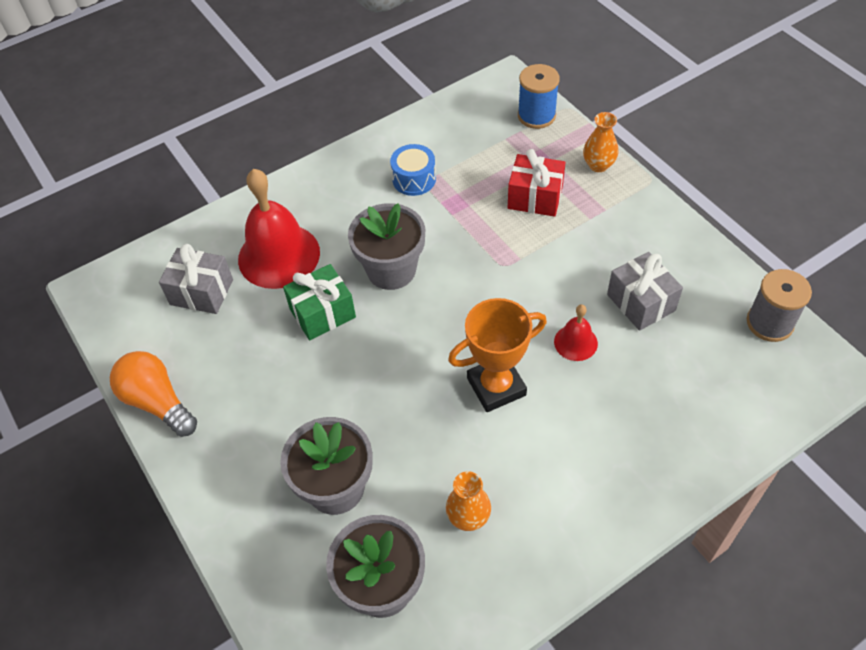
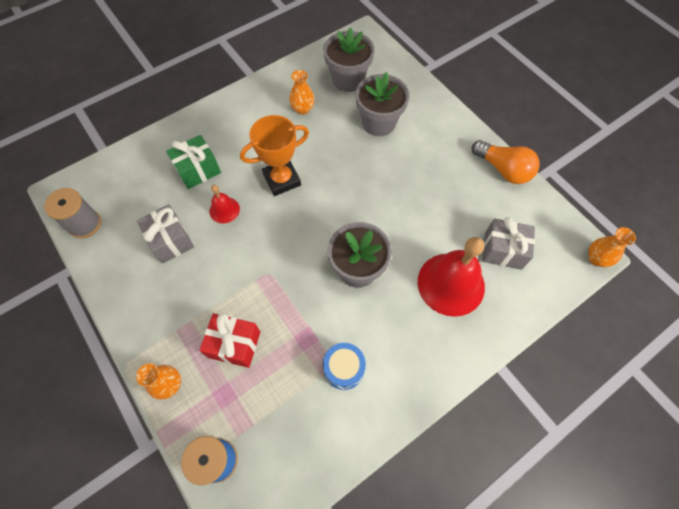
camera: 175 degrees right, 10 degrees up
green gift [283,264,356,340] -> green gift moved to [166,135,221,189]
none -> orange vase [588,227,636,267]

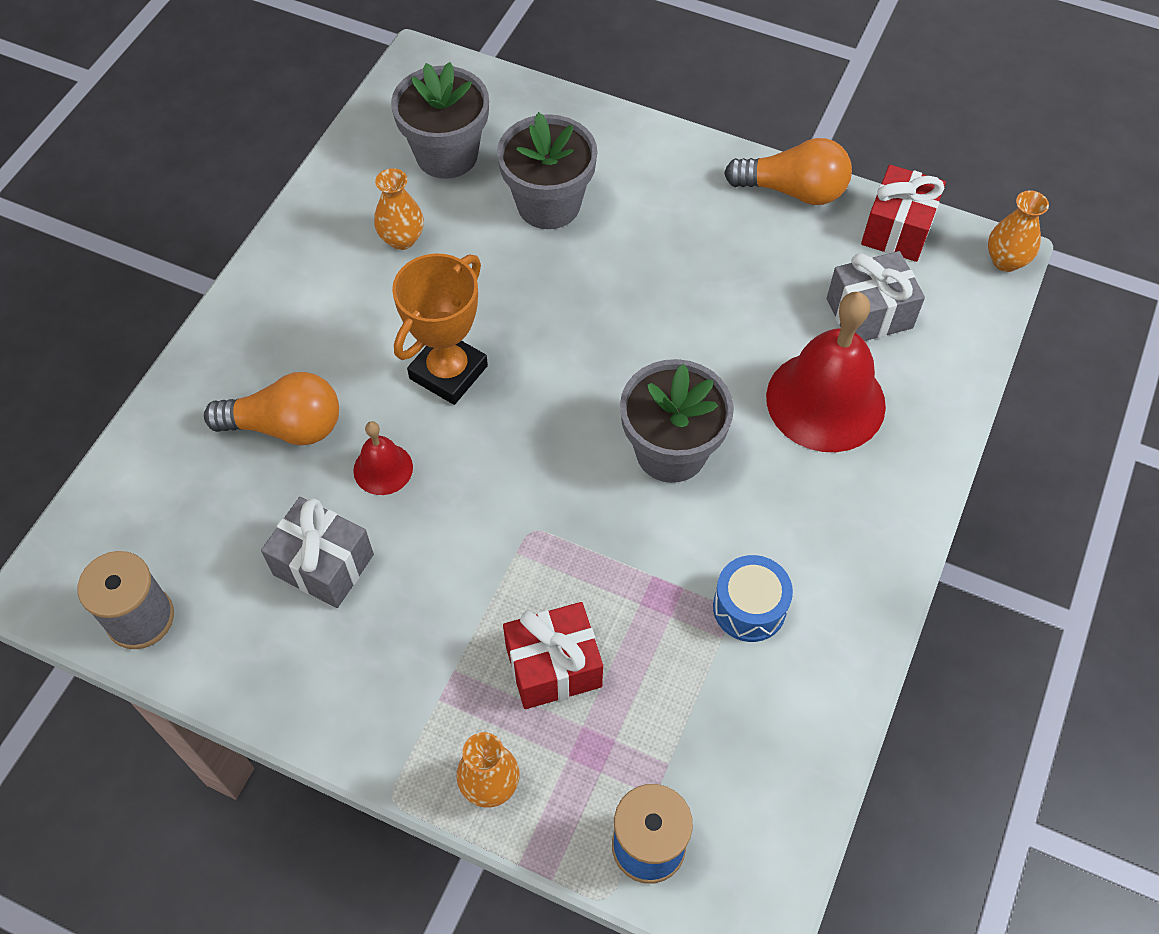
camera: 30 degrees left, 5 degrees down
green gift [166,135,221,189] -> orange light bulb [204,372,339,445]
none -> red gift [861,165,946,262]

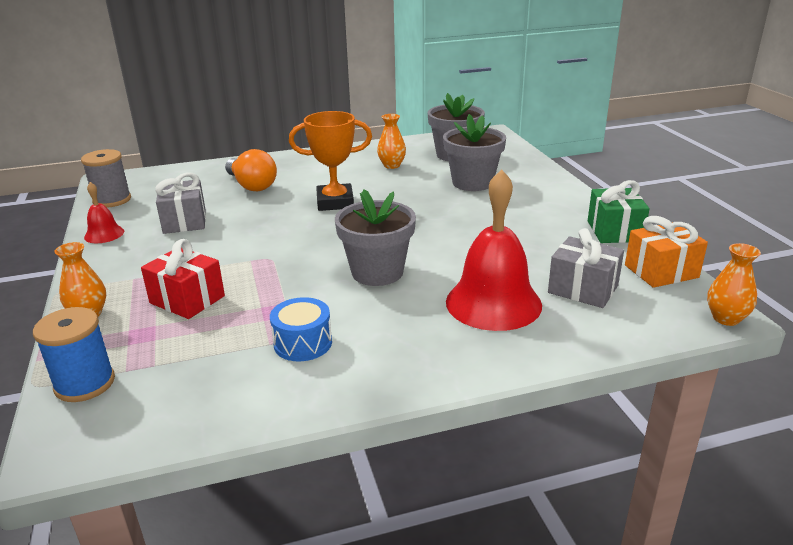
camera: 50 degrees right, 30 degrees down
red bell [353,421,413,495] -> red bell moved to [84,182,124,243]
orange light bulb [724,138,852,205] -> green gift [588,180,649,243]
red gift [861,165,946,262] -> orange gift [625,216,708,288]

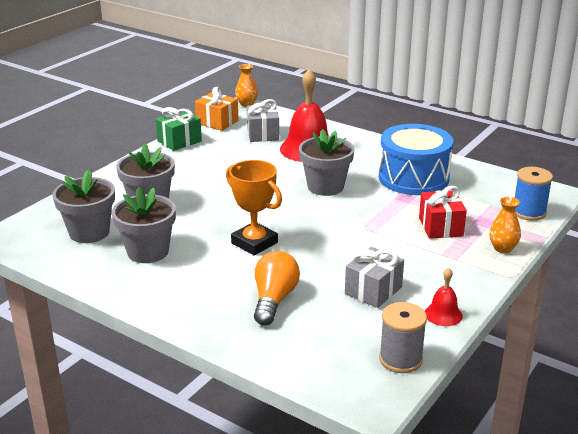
camera: 130 degrees left, 0 degrees up
blue drum [270,297,332,361] -> blue drum [379,124,453,195], size x2.05
orange vase [377,114,406,169] -> grey flower pot [112,187,176,263]

